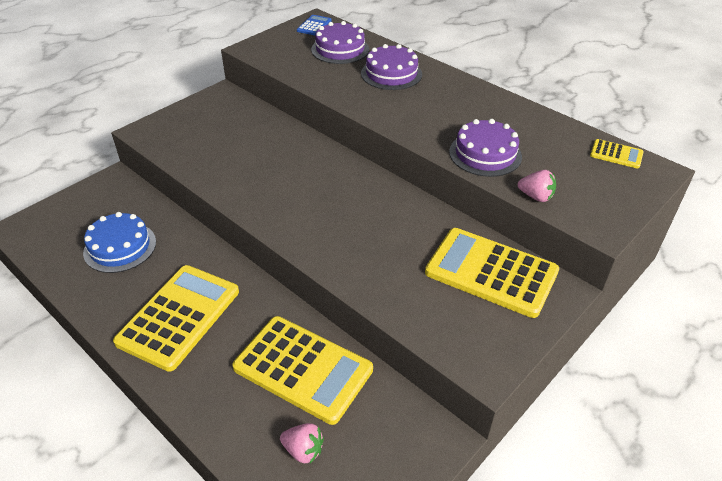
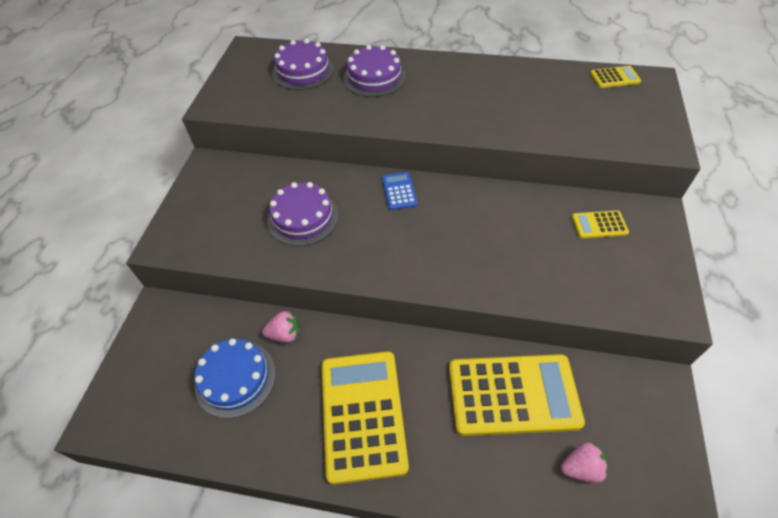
camera: 30 degrees left, 10 degrees up
blue calculator [297,15,332,36] -> blue calculator moved to [382,172,418,210]
yellow calculator [425,228,559,318] -> yellow calculator [572,210,629,239], size x0.45
purple cake [449,119,522,177] -> purple cake moved to [267,182,339,246]
pink strawberry [518,170,556,202] -> pink strawberry moved to [262,311,299,343]

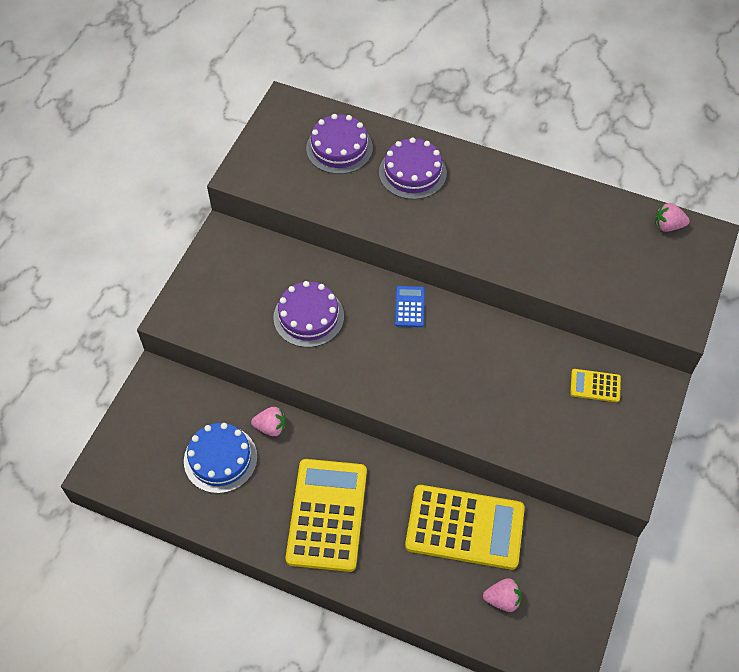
camera: 10 degrees right, 5 degrees up
yellow calculator [590,66,641,88] -> pink strawberry [655,203,690,232]

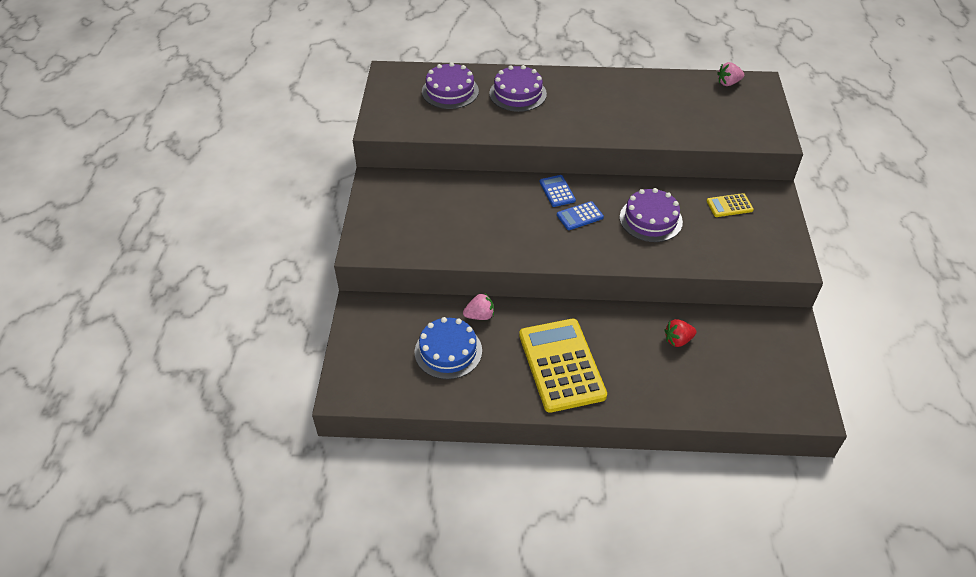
camera: 20 degrees left, 10 degrees down
purple cake [273,281,344,347] -> purple cake moved to [620,188,683,242]
yellow calculator [405,485,525,570] -> red strawberry [665,319,696,347]
pink strawberry [483,578,522,612] -> none
none -> blue calculator [557,201,604,230]

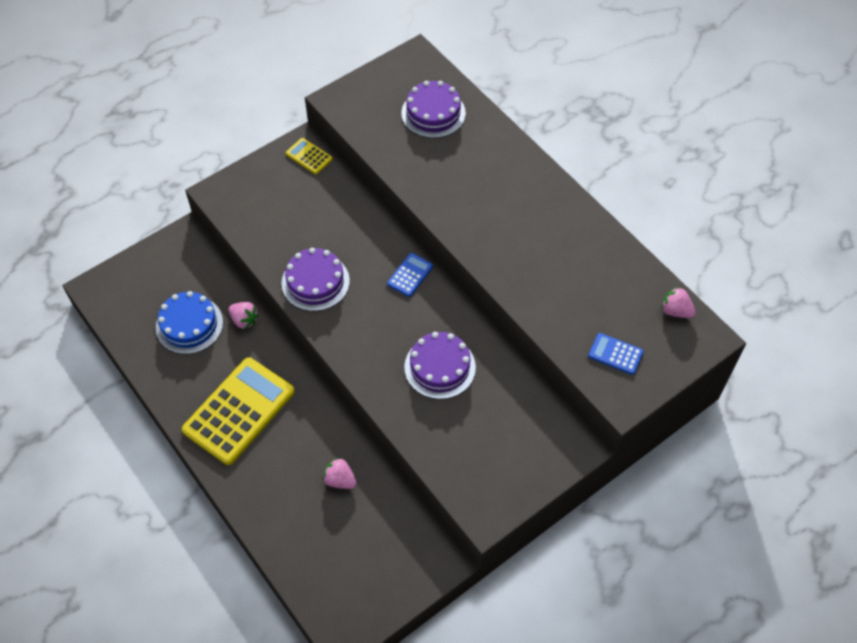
camera: 50 degrees right, 10 degrees up
purple cake [489,65,547,112] -> purple cake moved to [282,248,350,311]
blue calculator [557,201,604,230] -> blue calculator moved to [588,333,644,375]
red strawberry [665,319,696,347] -> pink strawberry [323,457,357,489]
yellow calculator [707,193,754,217] -> yellow calculator moved to [286,138,332,174]

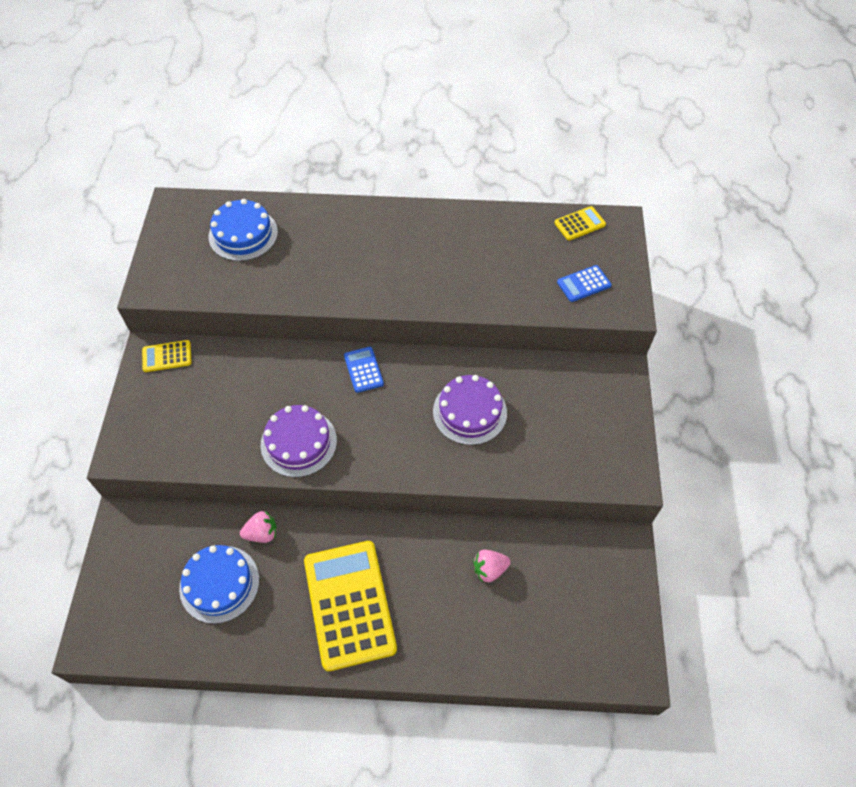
camera: 50 degrees left, 0 degrees up
purple cake [401,81,466,138] -> blue cake [209,199,278,261]
pink strawberry [661,287,696,318] -> yellow calculator [554,206,606,241]

